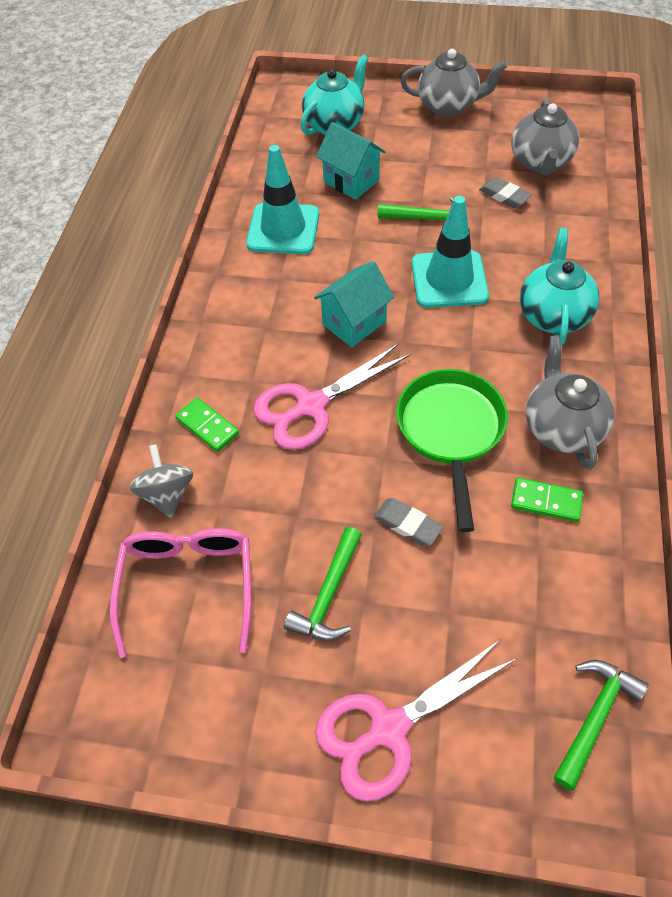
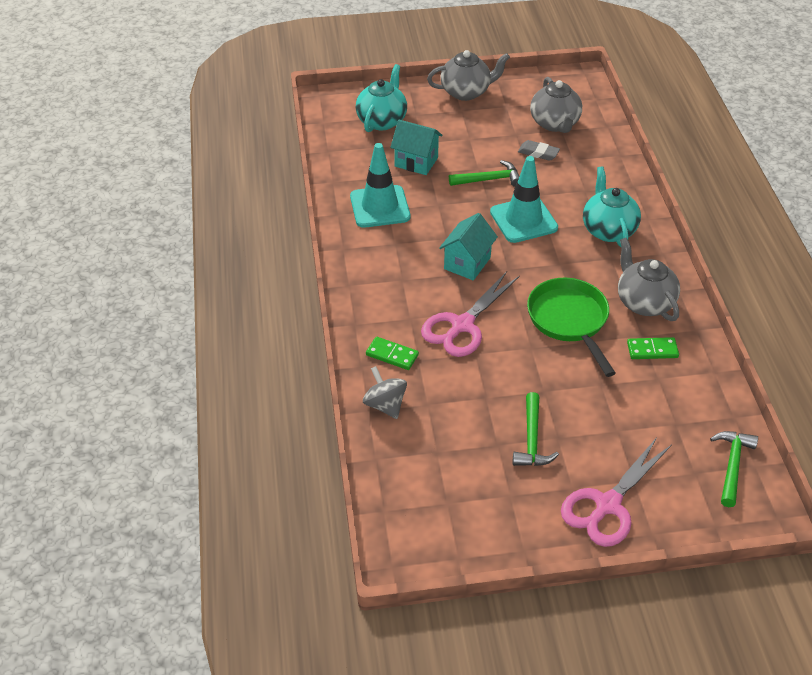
camera: 20 degrees left, 10 degrees down
pink glasses [110,528,251,658] -> none
grey eraser [374,498,443,546] -> none

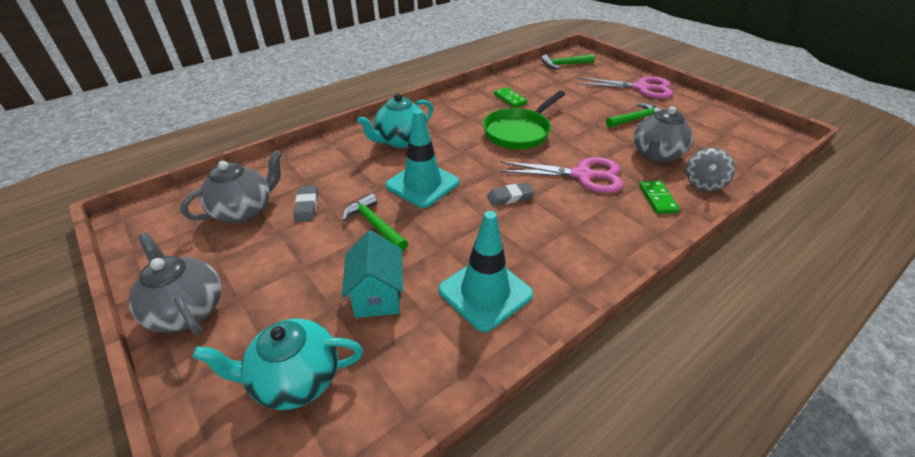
camera: 120 degrees left, 5 degrees down
turquoise house [439,213,498,280] -> grey eraser [487,182,535,206]
grey teapot [618,238,680,321] -> grey teapot moved to [634,106,693,162]

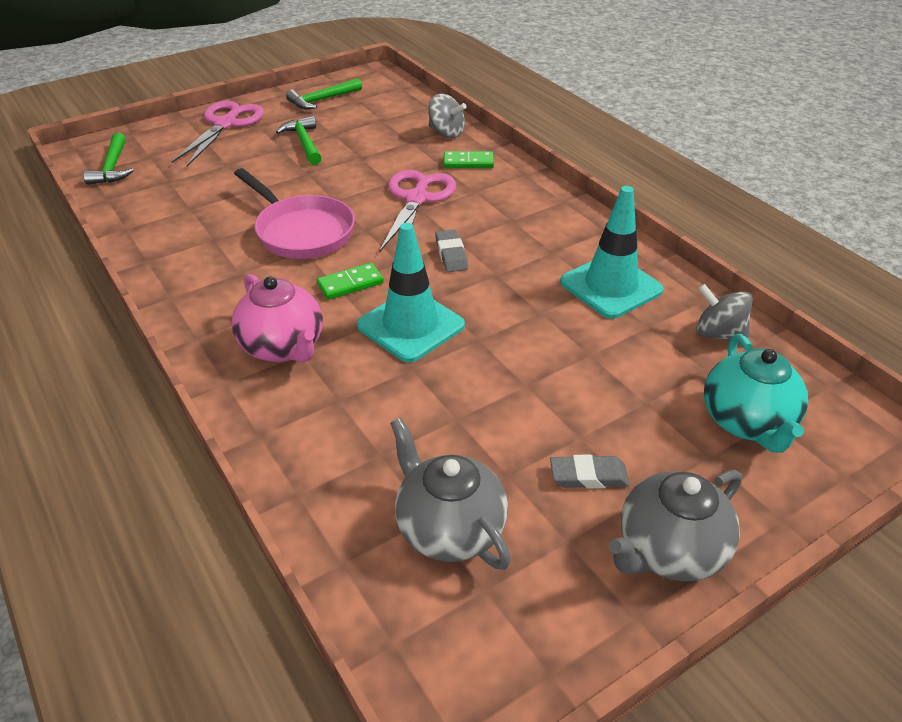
camera: 85 degrees left, 0 degrees up
grey eraser [294,186,318,222] -> grey eraser moved to [550,454,630,488]
green hammer [342,193,408,251] -> green hammer moved to [286,78,362,109]
turquoise house [342,230,403,318] -> none
turquoise teapot [357,93,433,148] -> pink teapot [232,274,323,362]
green pan [483,91,565,149] -> pink pan [234,168,355,259]
green domino [494,87,527,108] -> green domino moved to [317,263,384,300]
grey teapot [634,106,693,162] -> none
none -> grey spinning top [696,284,753,341]

